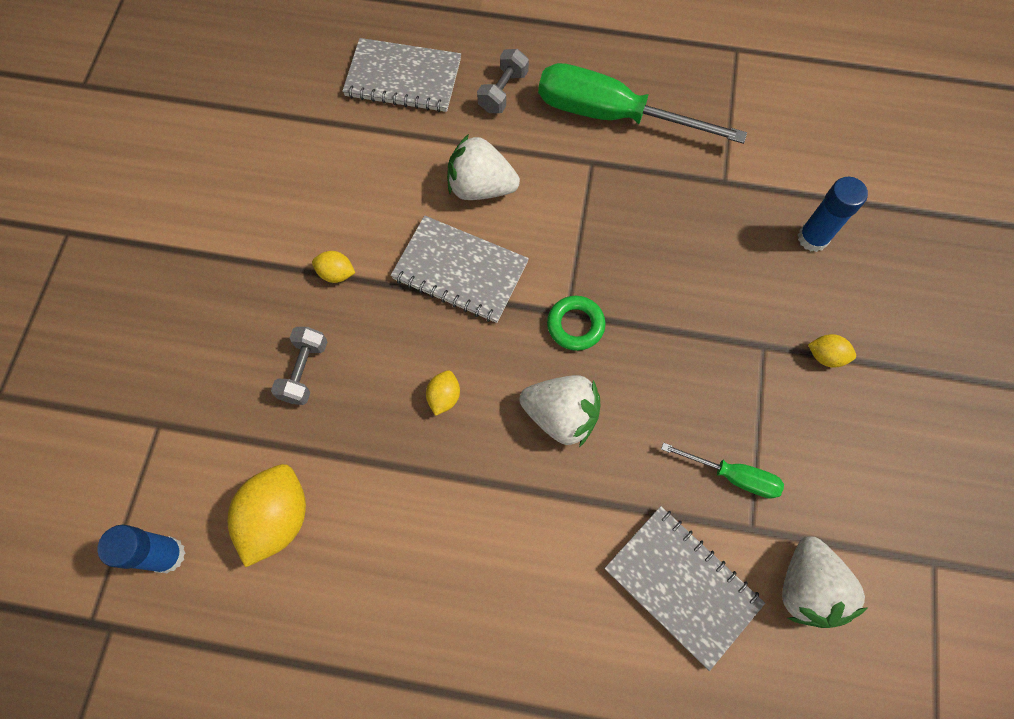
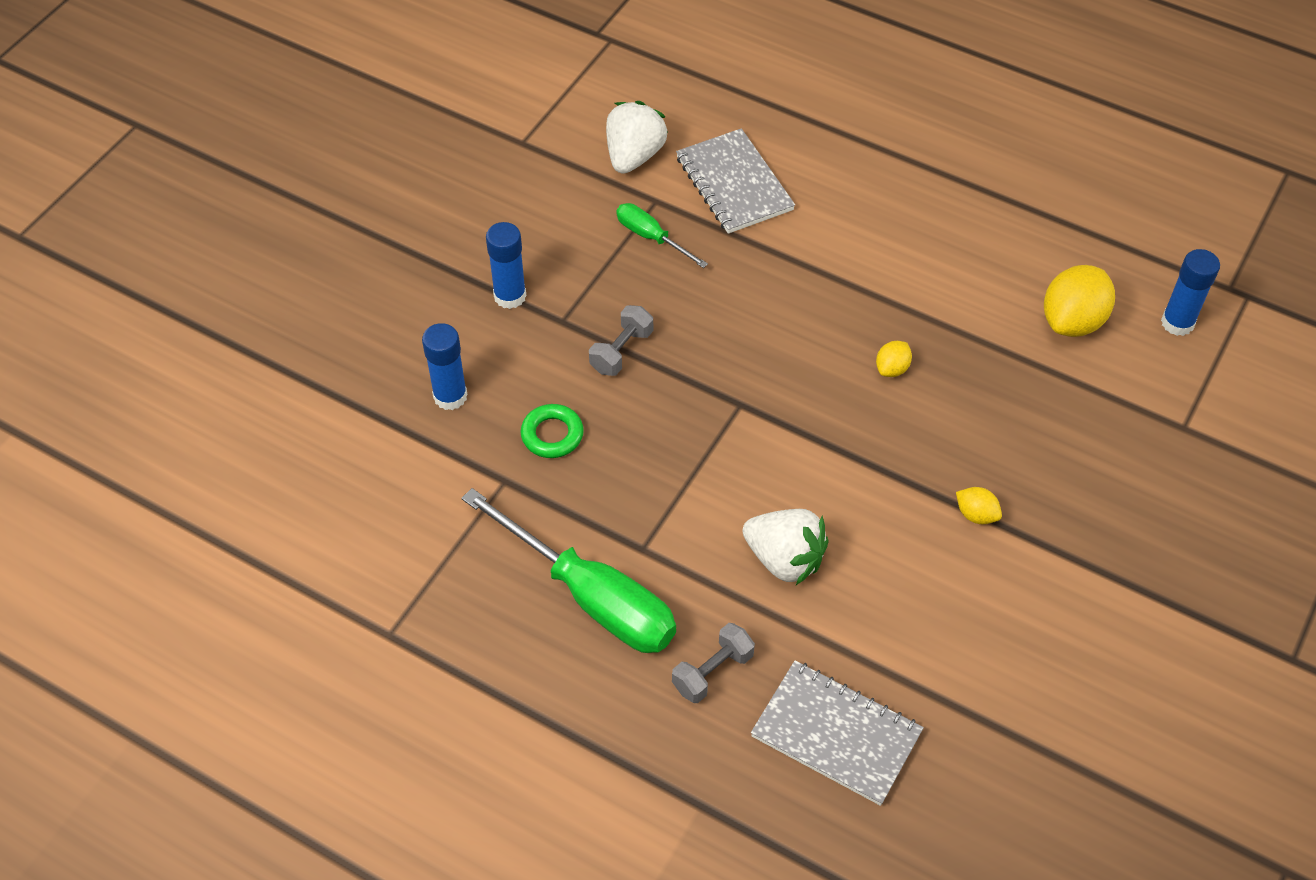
camera: 160 degrees left, 15 degrees down
grey dumbbell [271,327,327,405] -> grey dumbbell moved to [589,305,653,376]
grey notebook [390,216,529,323] -> none
white strawberry [520,375,600,447] -> none
green ring [547,296,605,351] -> green ring moved to [521,404,584,458]
yellow lemon [808,334,856,368] -> blue glue stick [486,222,526,309]

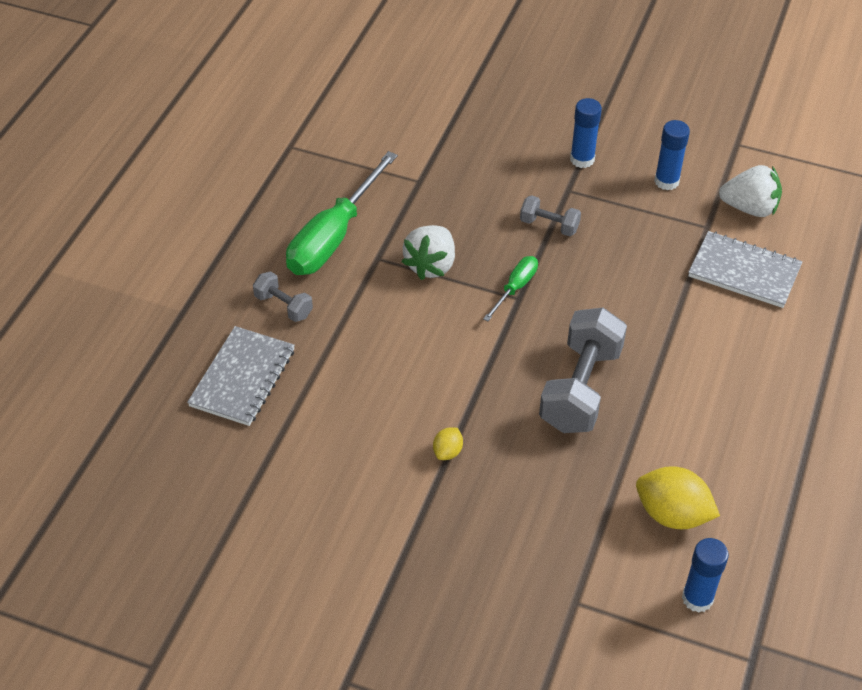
camera: 80 degrees right, 5 degrees down
blue glue stick [422,323,468,410] -> blue glue stick moved to [654,120,690,190]
green ring [521,404,584,458] -> none
green screwdriver [616,203,708,268] -> green screwdriver moved to [483,256,538,321]
grey notebook [676,128,795,234] -> grey notebook turned 60 degrees clockwise [688,231,802,308]
white strawberry [742,509,829,585] -> white strawberry moved to [402,225,455,280]
yellow lemon [876,341,912,377] -> grey dumbbell [539,308,627,433]

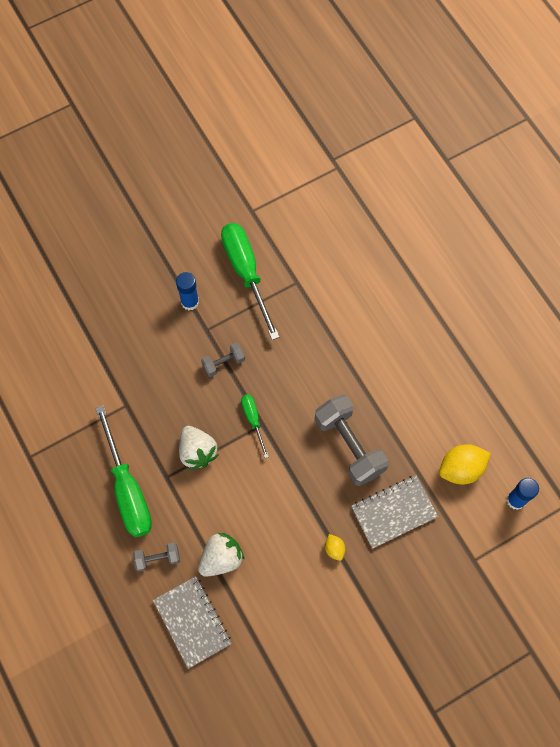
camera: 50 degrees left, 20 degrees up
blue glue stick [654,120,690,190] -> green screwdriver [221,223,279,340]
grey notebook [688,231,802,308] -> grey notebook moved to [351,475,438,548]
white strawberry [719,165,782,217] -> white strawberry moved to [198,533,245,577]

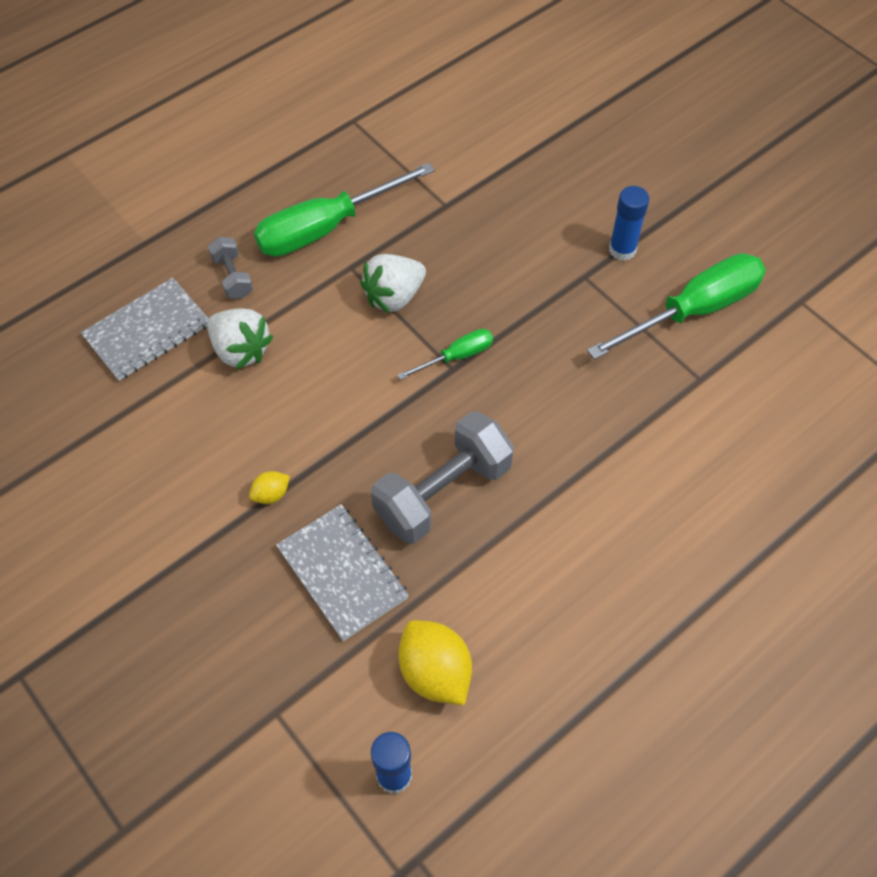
camera: 80 degrees right, 10 degrees down
grey dumbbell [201,343,245,377] -> none

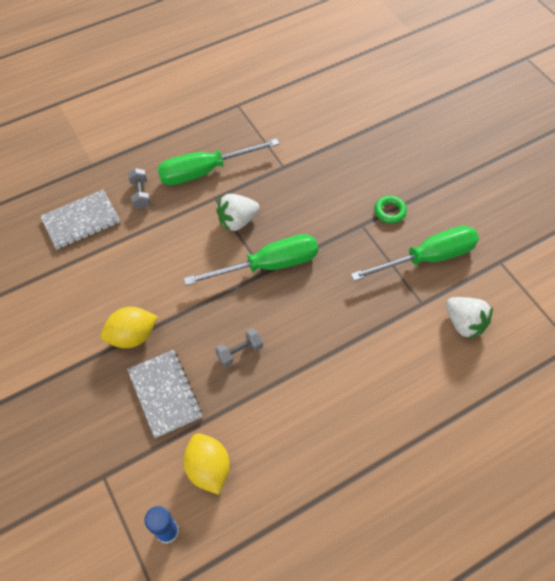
camera: 10 degrees right, 0 degrees up
white strawberry [207,308,273,370] -> white strawberry moved to [446,297,493,340]
yellow lemon [249,471,290,504] -> yellow lemon [101,307,158,348], size x2.00
grey dumbbell [371,411,514,544] -> grey dumbbell [215,328,263,367], size x0.50
green screwdriver [398,329,493,380] -> green screwdriver [183,234,318,286], size x2.02
blue glue stick [609,186,649,261] -> green ring [374,196,407,224]

